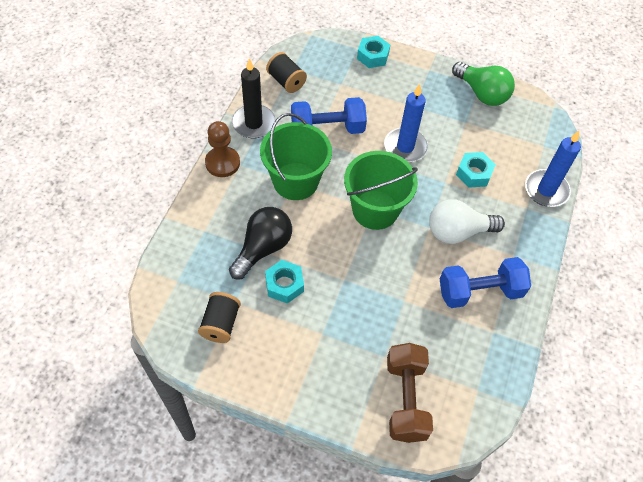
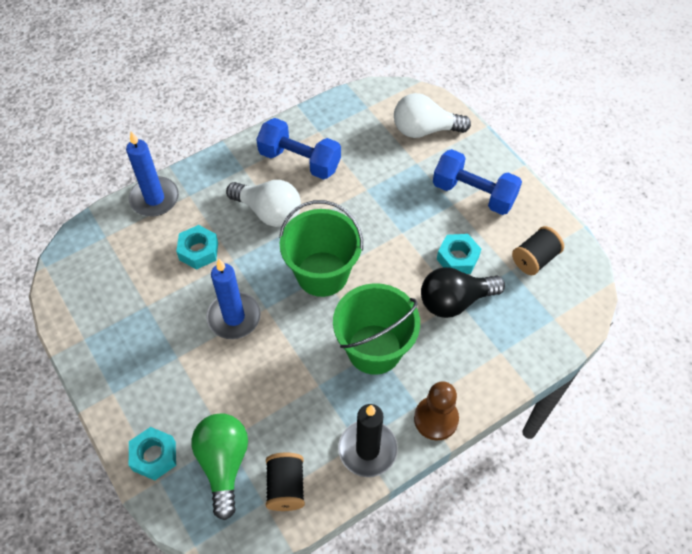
camera: 140 degrees left, 0 degrees up
blue dumbbell [291,97,367,134] -> blue dumbbell moved to [433,149,522,215]
brown dumbbell [387,343,433,443] -> white light bulb [394,93,471,138]
green light bulb [452,62,515,106] -> green light bulb moved to [192,414,248,520]

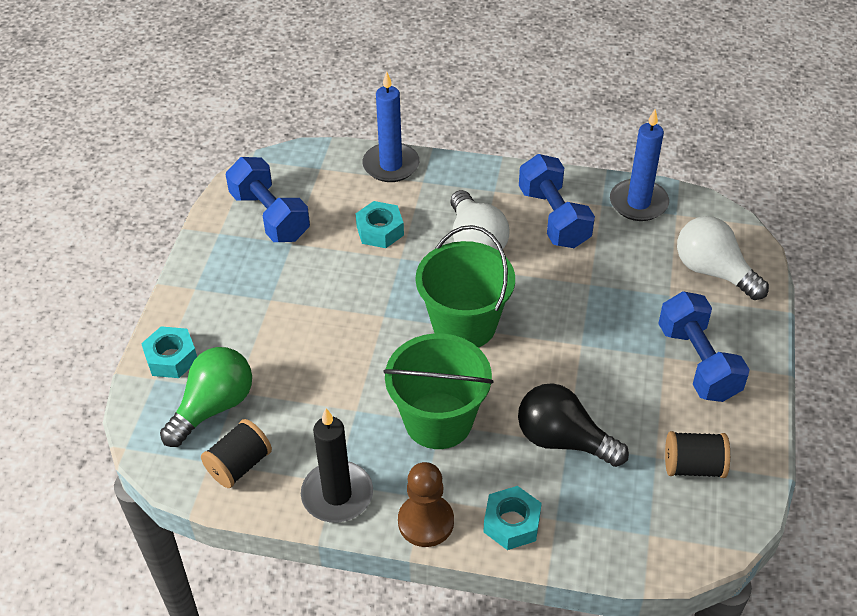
camera: 45 degrees right, 10 degrees down
blue candle [206,259,261,339] -> blue candle moved to [610,109,669,221]
turquoise nut [437,234,481,274] -> turquoise nut moved to [483,486,542,550]
none -> blue dumbbell [225,157,310,242]

